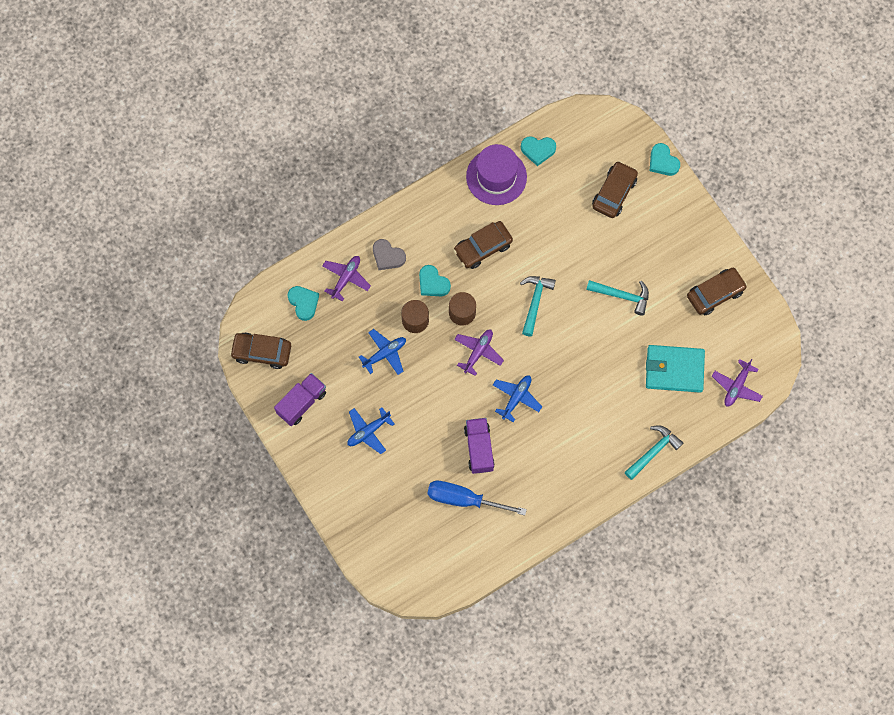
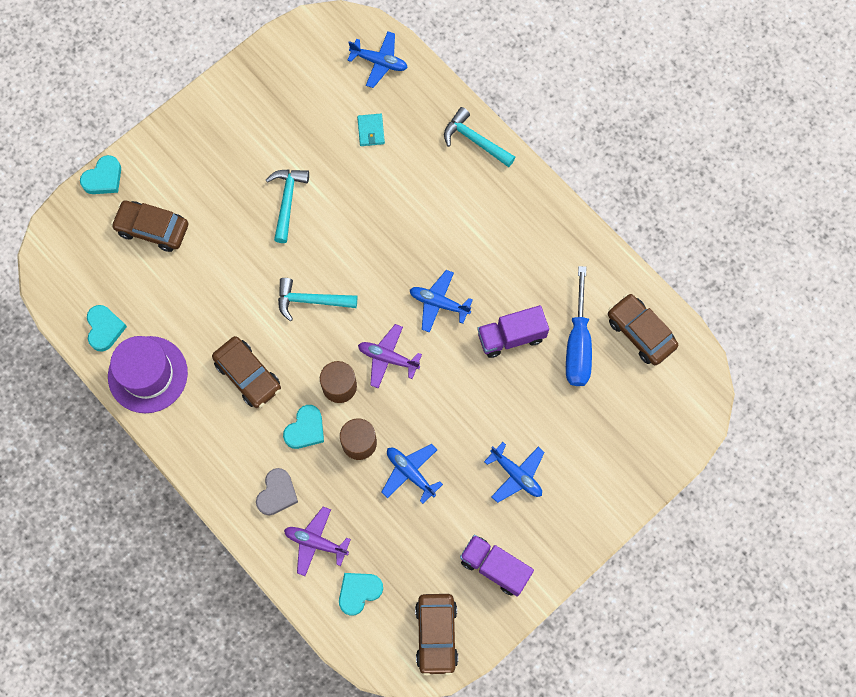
camera: 100 degrees left, 0 degrees up
turquoise wallet [646,345,705,393] -> turquoise wallet [357,114,385,146], size x0.47
brown car [687,268,747,315] -> brown car moved to [608,294,678,365]
purple plane [712,359,763,407] -> blue plane [347,32,408,88]

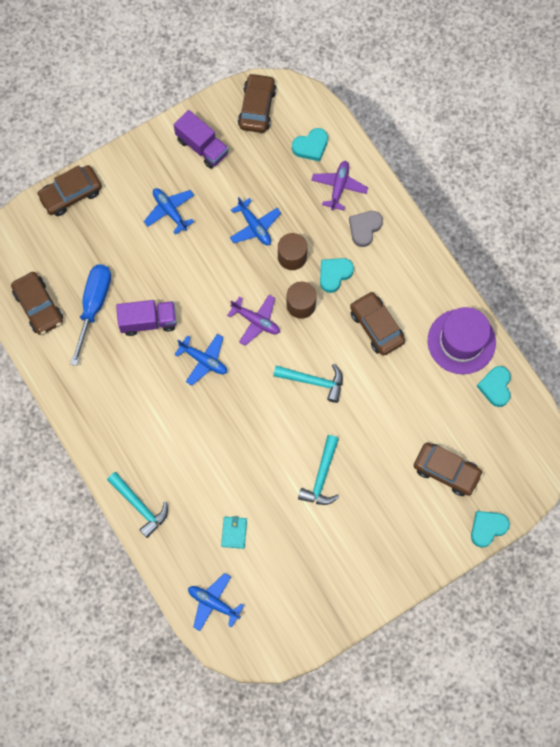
camera: 170 degrees left, 0 degrees up
purple plane [284,507,351,576] -> purple plane turned 105 degrees counterclockwise [311,161,368,211]
none -> brown car [36,165,102,216]

